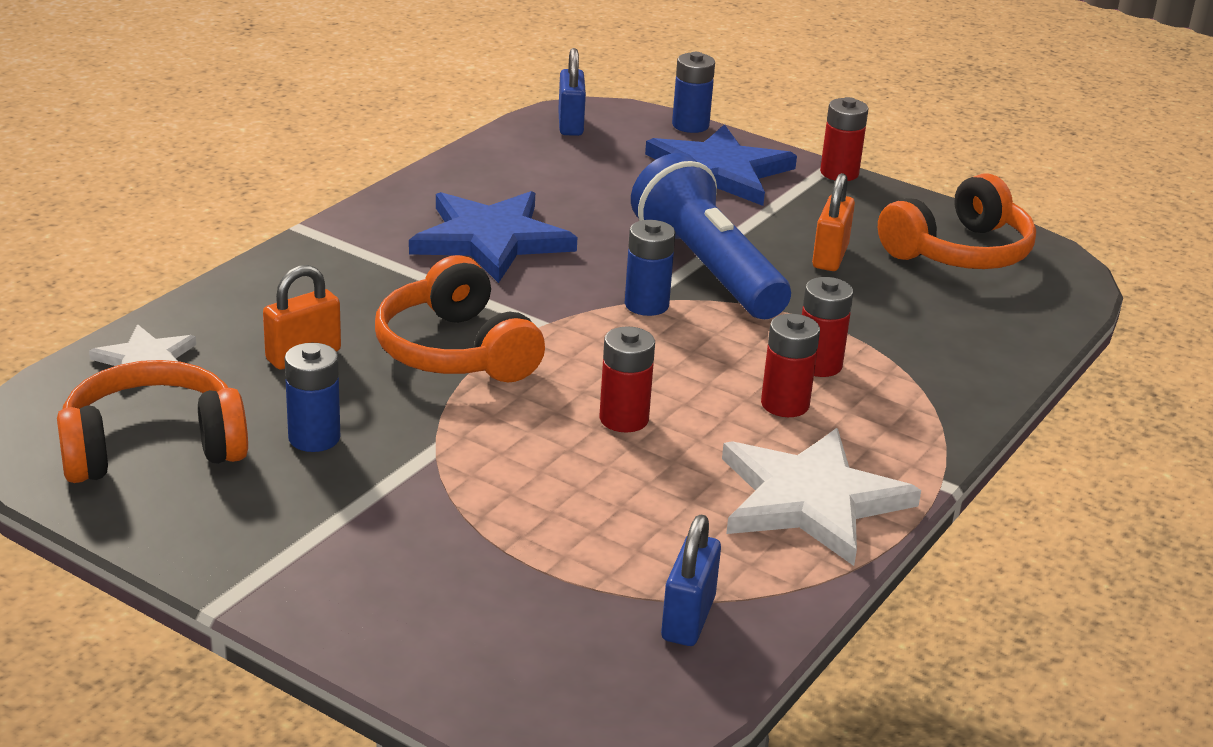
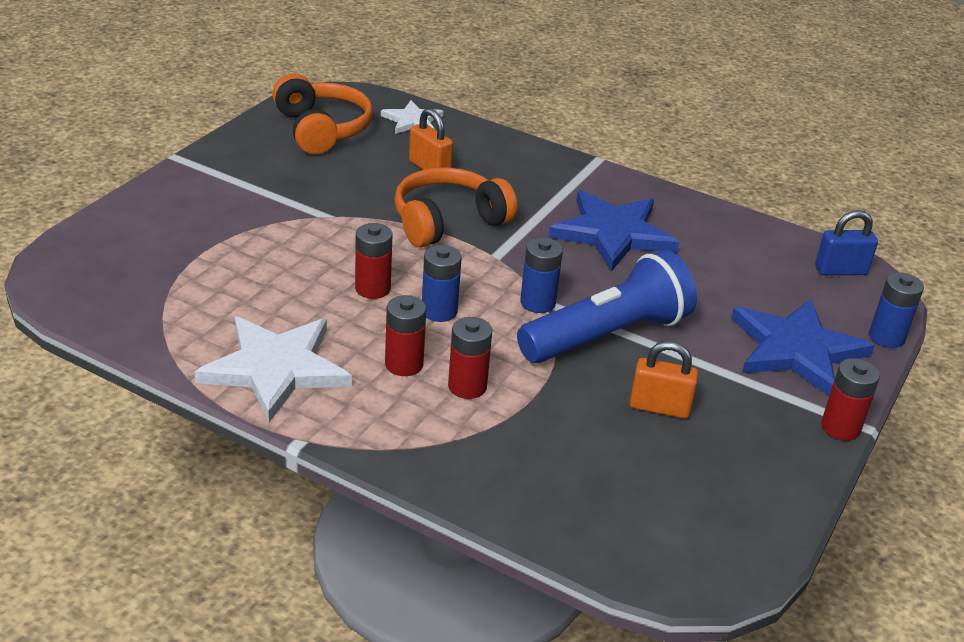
camera: 85 degrees right, 5 degrees up
blue battery [285,343,340,452] -> blue battery moved to [422,245,462,322]
blue padlock [661,515,721,646] -> none
orange headphones [878,173,1036,269] -> none

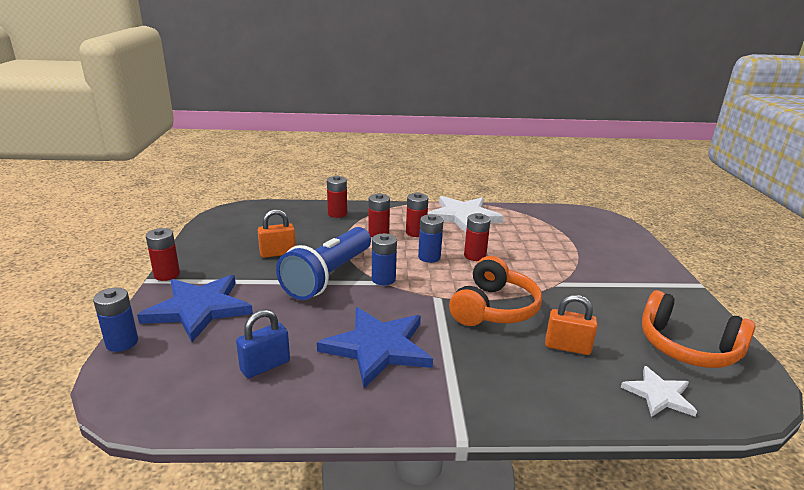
camera: 150 degrees right, 10 degrees down
blue padlock [815,210,878,275] -> blue padlock moved to [236,309,290,378]
none -> red battery [327,175,347,218]

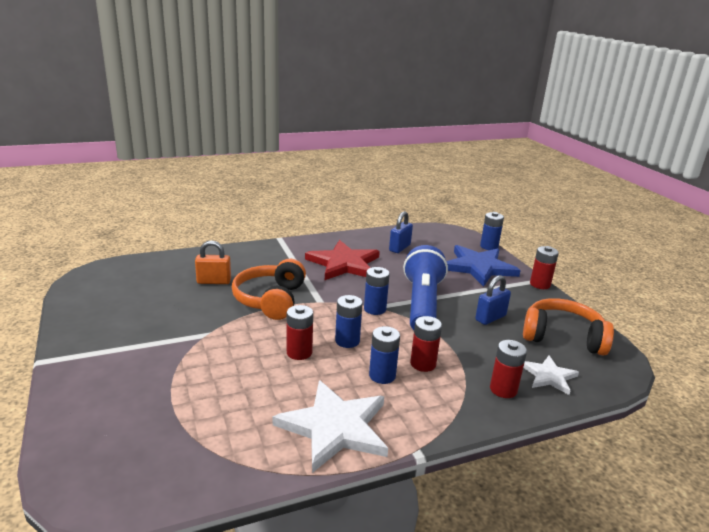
camera: 160 degrees right, 0 degrees up
orange padlock [258,209,296,258] -> blue padlock [475,275,511,325]
blue star [317,307,433,388] -> red star [305,240,380,280]
red battery [406,192,428,237] -> blue battery [369,326,400,384]
white star [621,366,697,417] -> white star moved to [523,355,579,395]
orange headphones [642,290,755,368] -> orange headphones moved to [523,298,614,355]

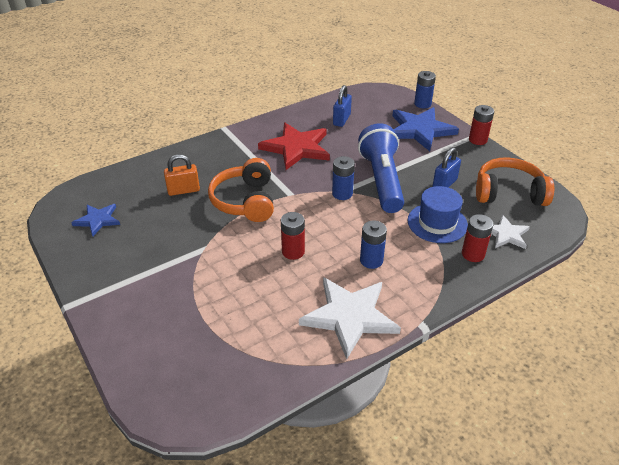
camera: 10 degrees left, 15 degrees up
blue battery [335,295,363,348] -> none
red battery [410,316,442,372] -> none
none -> blue star [72,204,120,236]
none -> blue hat [408,186,468,243]

